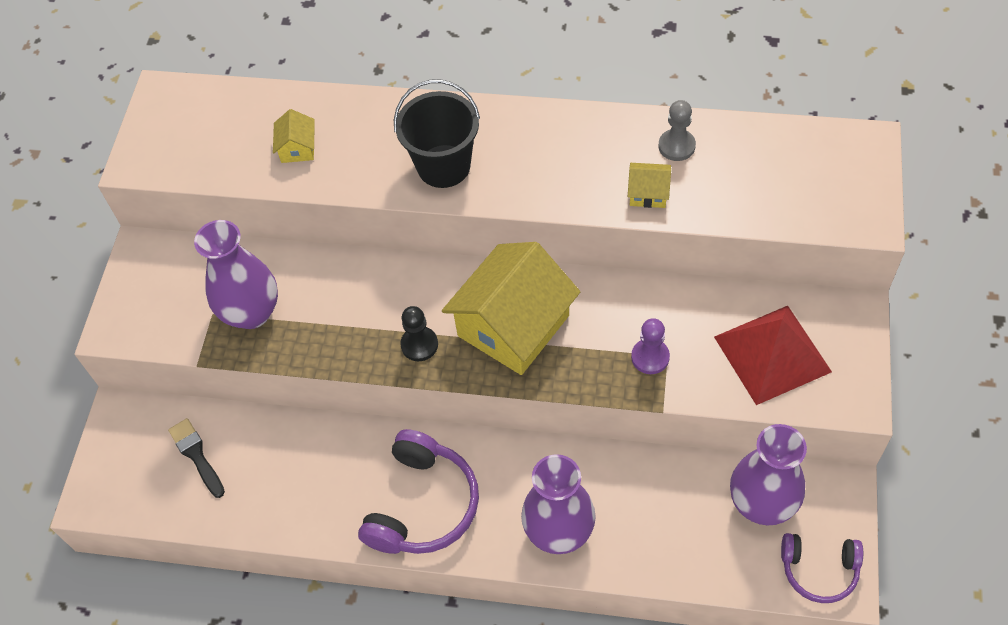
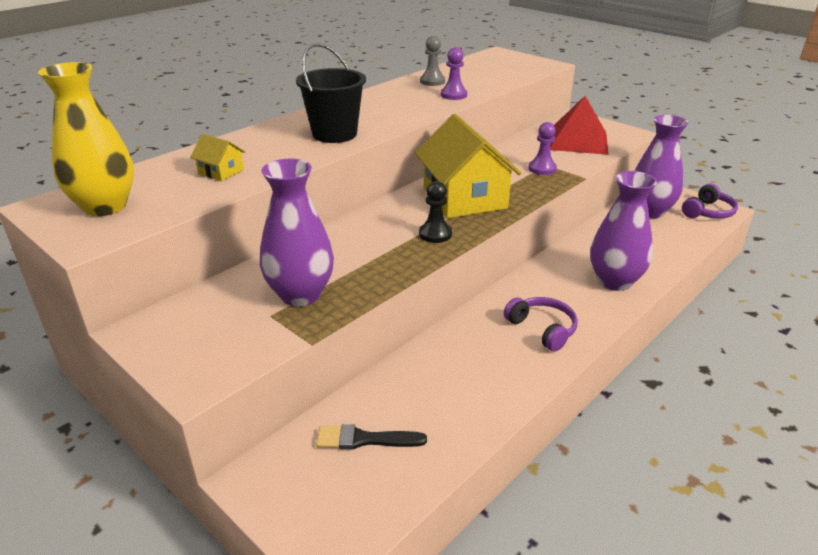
camera: 60 degrees left, 25 degrees down
purple headphones [358,429,479,554] -> purple headphones [504,297,578,352], size x0.62
yellow house [628,163,671,208] -> purple pawn [441,47,467,100]
none -> yellow vase [38,62,134,216]

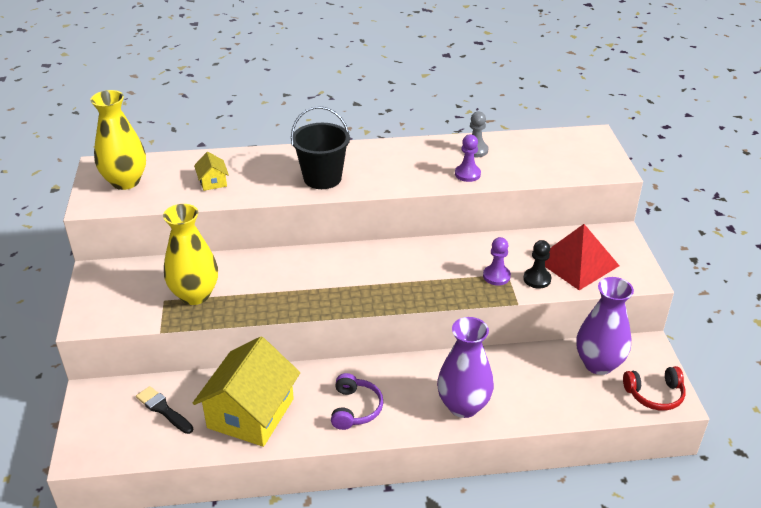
camera: 40 degrees right, 5 degrees up
purple vase [260,159,334,306] -> yellow vase [163,204,218,305]
yellow house [415,114,521,218] -> yellow house moved to [193,337,300,447]
black pawn [419,181,452,243] -> black pawn moved to [523,240,551,289]
purple headphones [682,184,738,218] -> red headphones [623,366,686,411]

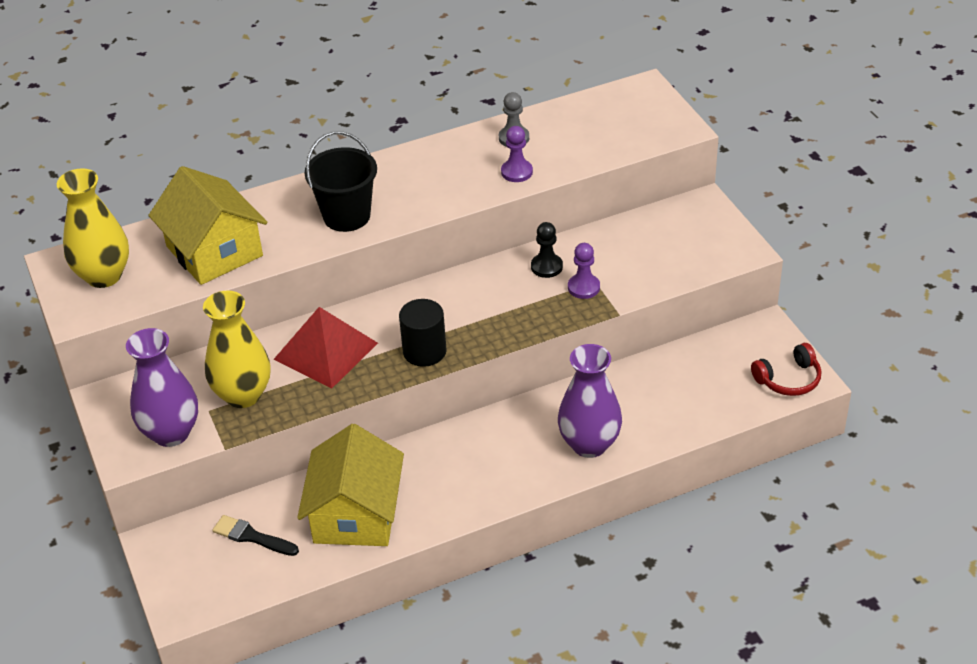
camera: 15 degrees left, 5 degrees up
yellow house [194,152,229,191] -> yellow house [148,166,267,285], size x2.36
purple headphones [331,373,384,430] -> none
black pawn [523,240,551,289] -> black pawn moved to [531,222,563,278]
red pyramid [534,224,619,290] -> red pyramid moved to [274,307,378,388]
purple vase [576,277,634,375] -> purple vase moved to [126,328,198,447]
none -> black cylinder [399,299,447,367]

